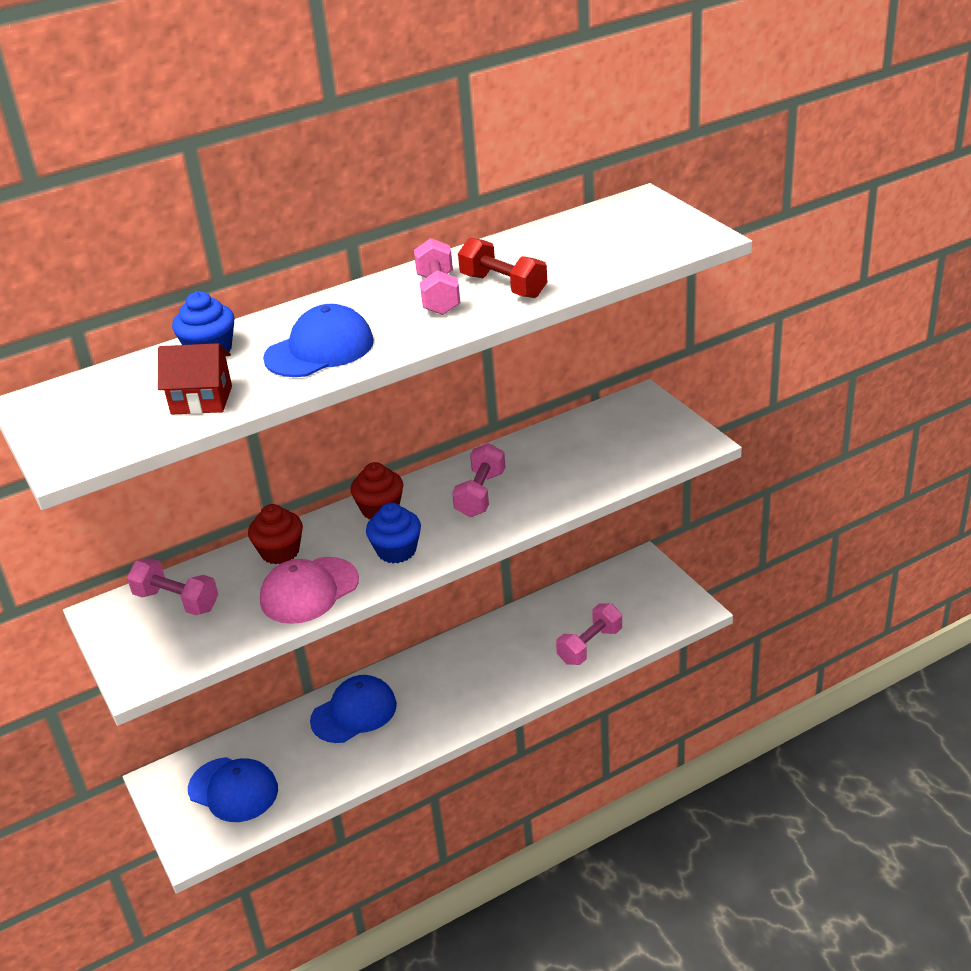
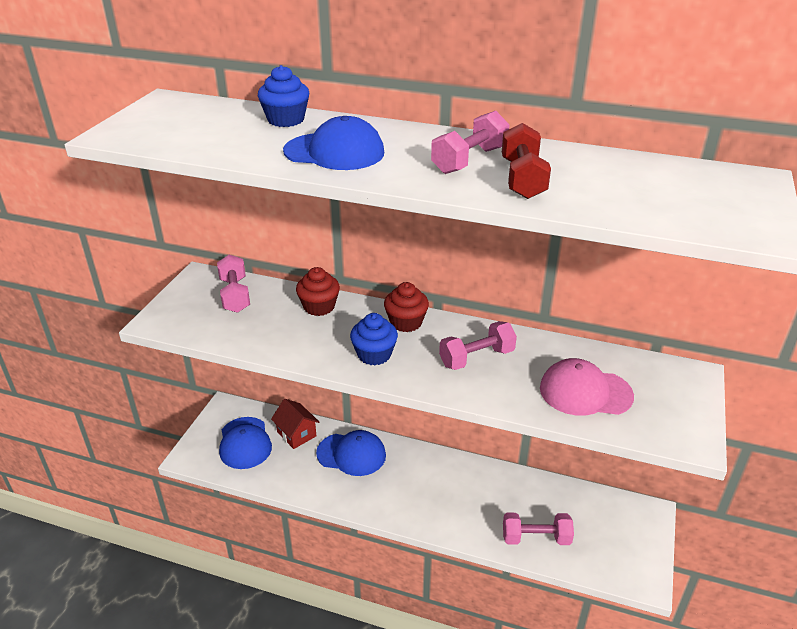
camera: 45 degrees right, 0 degrees up
red house [158,343,232,415] -> red house moved to [271,399,319,449]
pink cap [260,557,359,624] -> pink cap moved to [540,358,634,416]

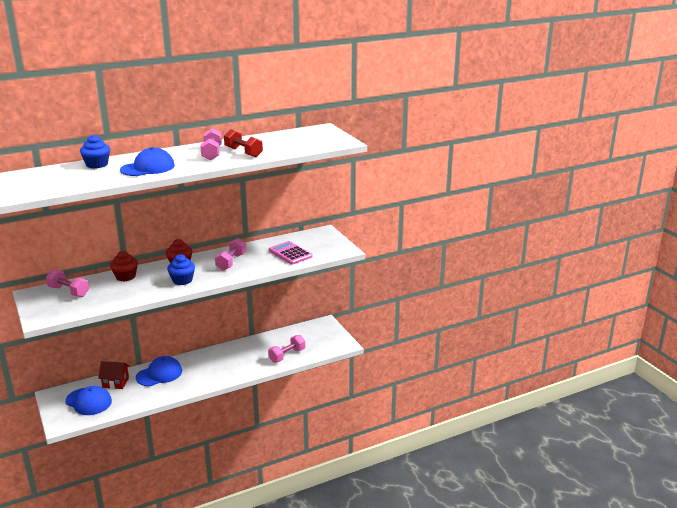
camera: 45 degrees left, 10 degrees down
pink cap [540,358,634,416] -> pink calculator [269,241,312,265]

